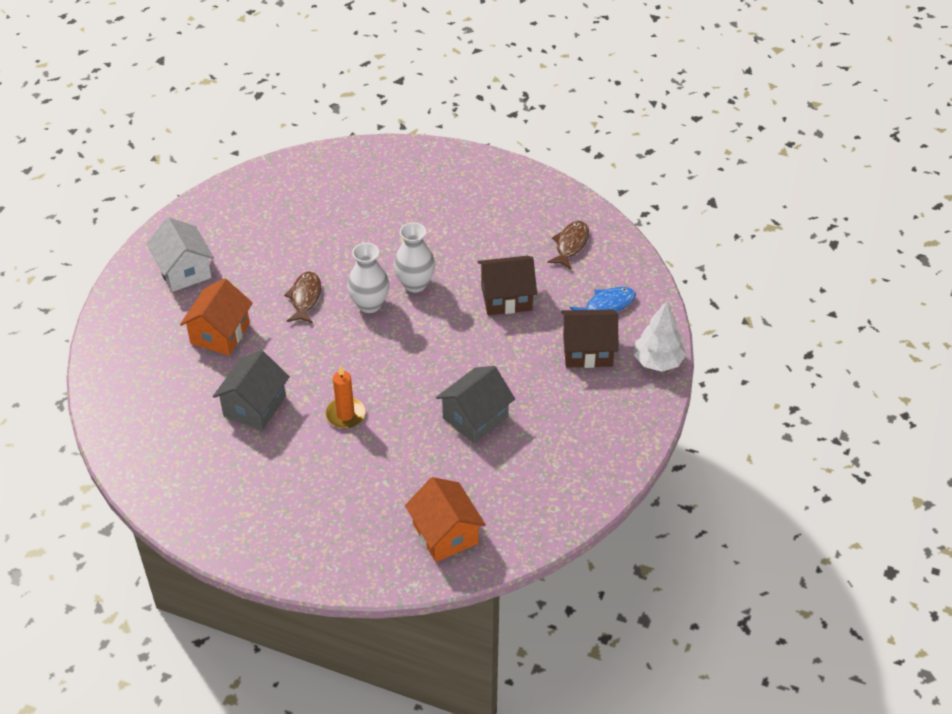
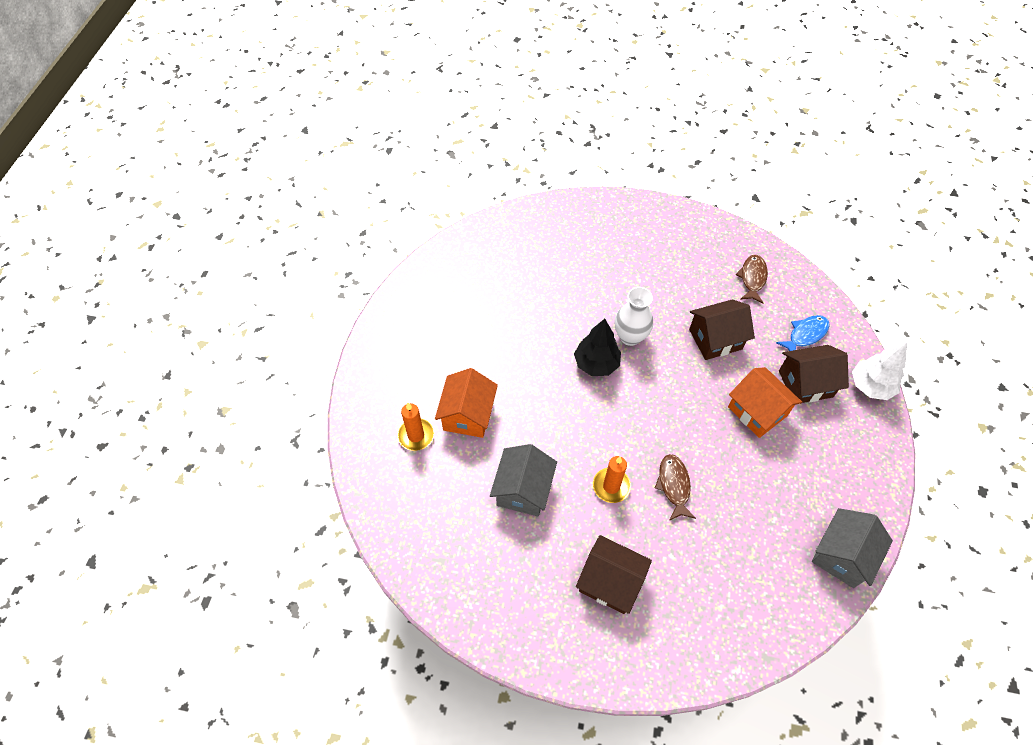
camera: 10 degrees left, 10 degrees up
white house [146,217,214,292] -> none
brown fish [284,271,321,324] -> brown fish moved to [655,454,696,521]
white vase [347,243,389,313] -> black tree [574,319,621,376]
orange house [405,477,486,562] -> orange house moved to [728,367,802,438]
grey house [436,366,515,444] -> grey house moved to [812,508,893,588]
none -> orange candle [397,403,434,451]
none -> brown house [576,535,652,614]

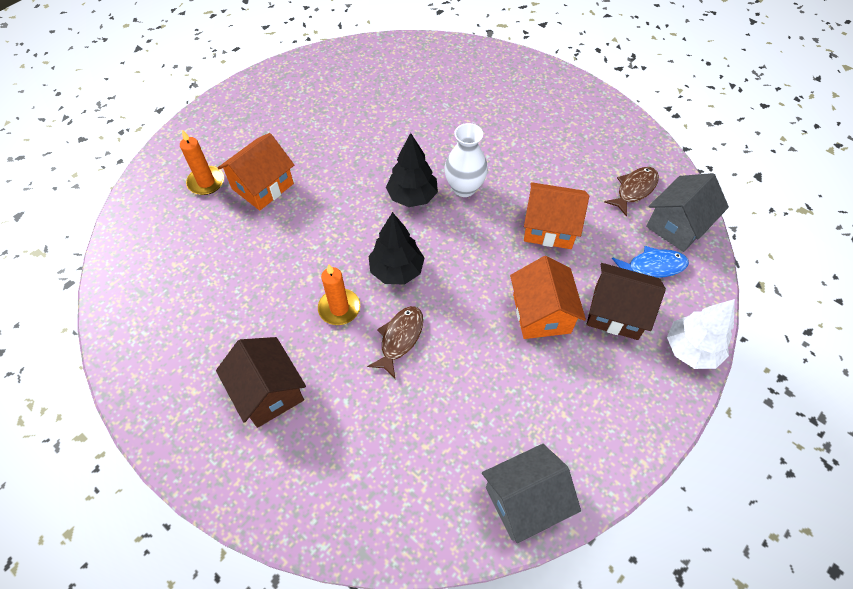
camera: 30 degrees right, 0 degrees up
grey house [490,444,557,516] -> grey house moved to [646,173,729,252]
brown house [689,299,755,360] -> orange house [524,182,589,249]
none -> black tree [369,212,425,285]

